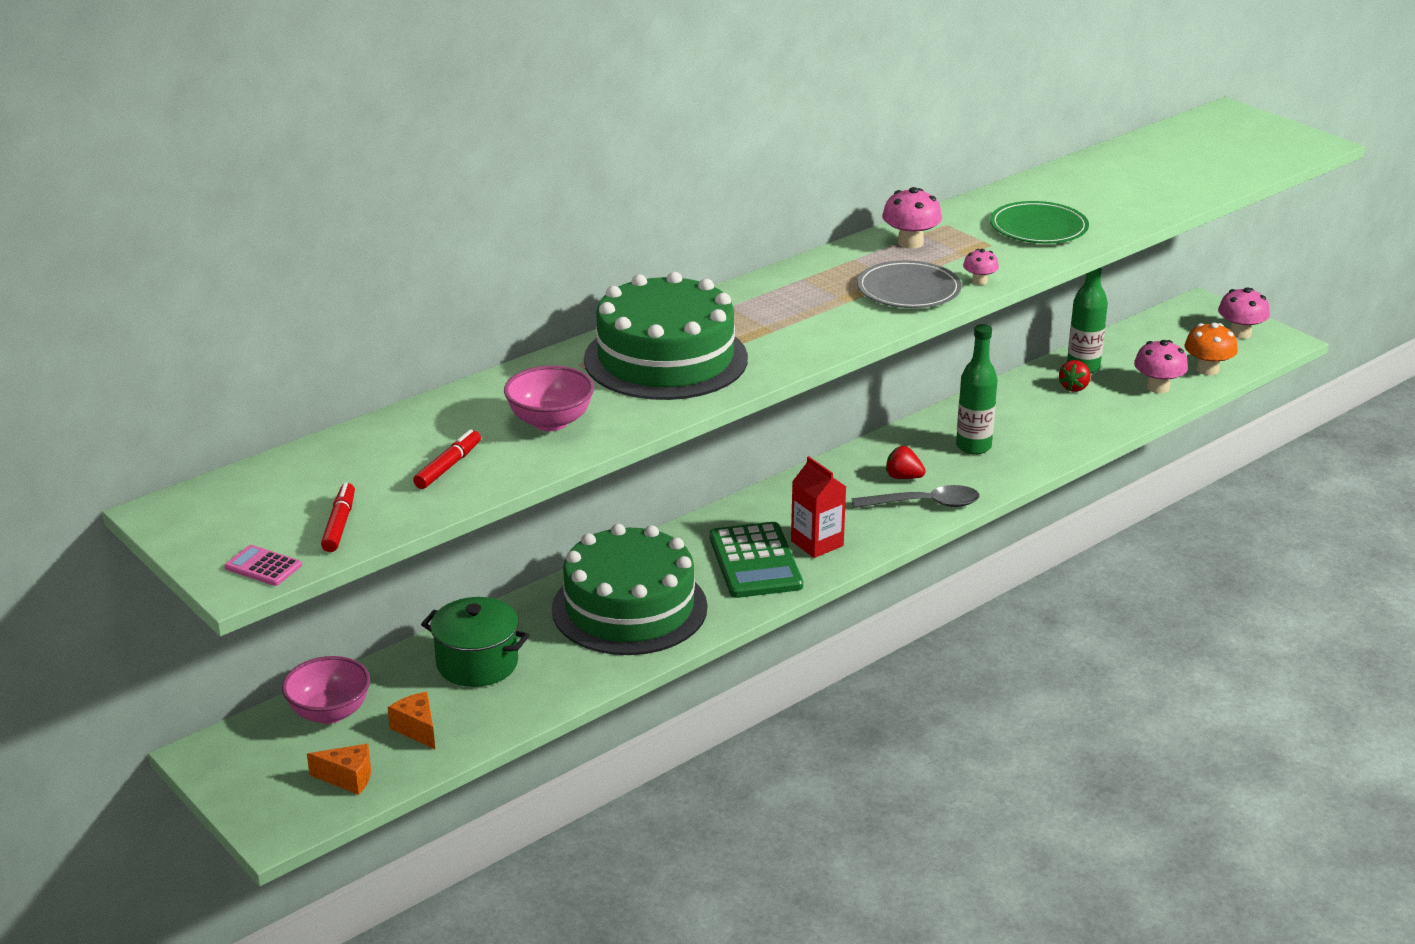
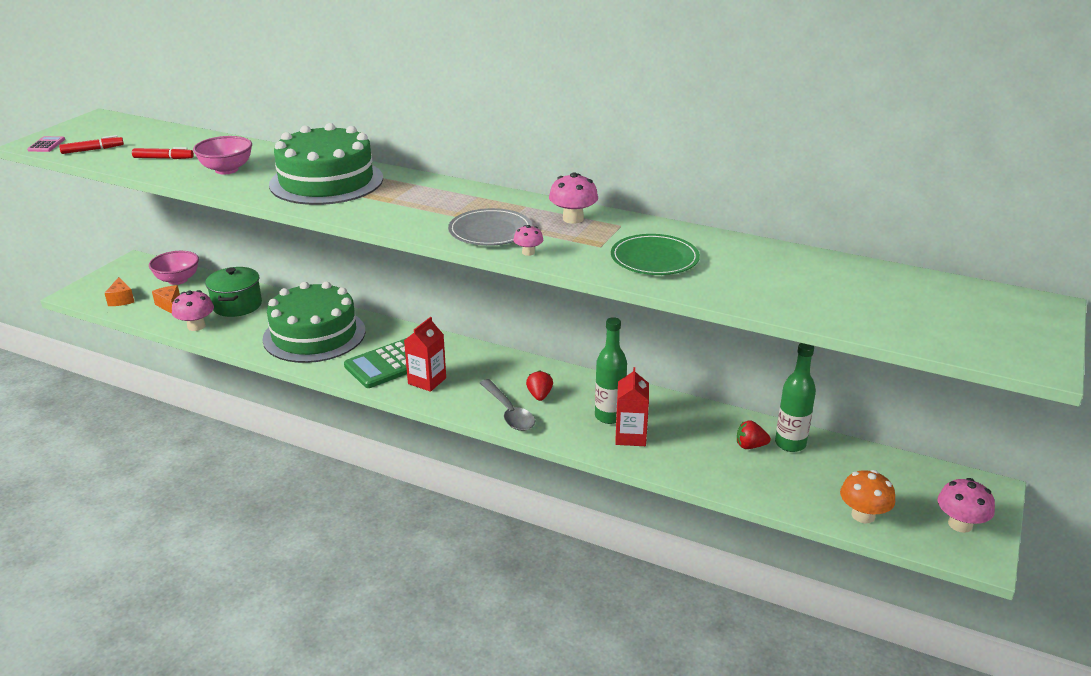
camera: 65 degrees right, 0 degrees up
orange cheese [388,692,435,749] -> orange cheese turned 60 degrees counterclockwise [152,285,180,314]
pink mushroom [1134,340,1188,393] -> pink mushroom moved to [172,290,214,331]
none -> red carton [615,367,649,446]

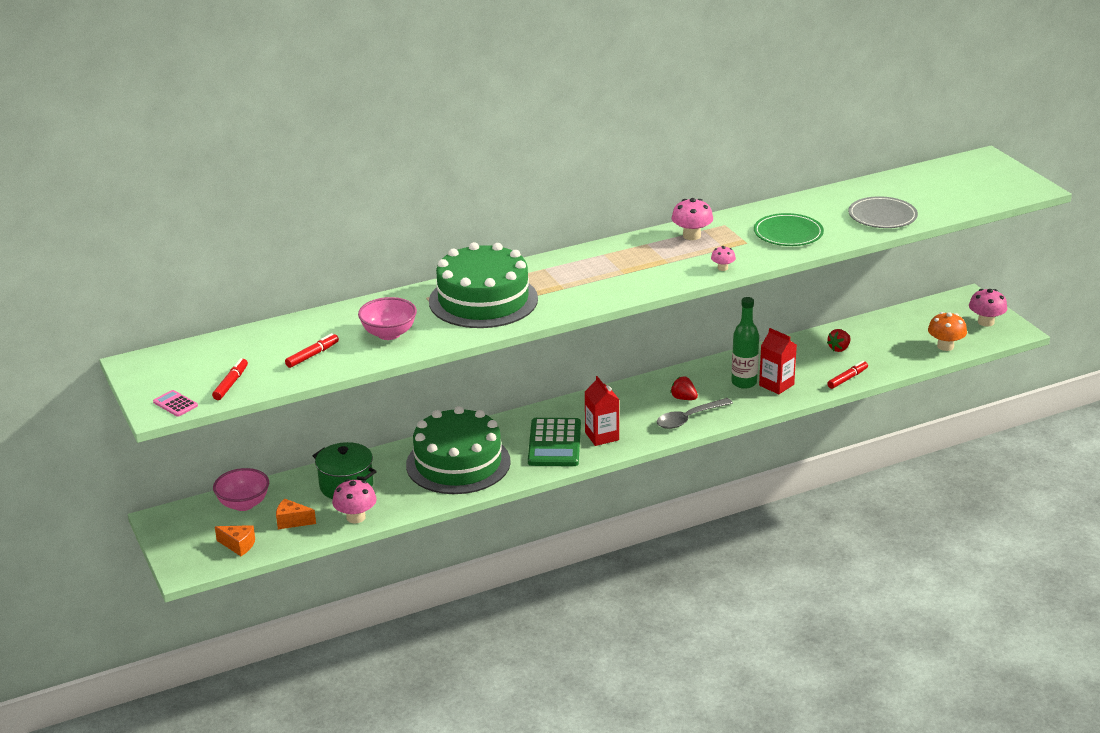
camera: 50 degrees left, 0 degrees up
grey plate [448,208,532,246] -> grey plate moved to [848,196,918,228]
grey spoon [480,379,535,431] -> grey spoon turned 135 degrees clockwise [657,398,733,429]
green bottle [775,343,816,452] -> none
none -> red marker [827,361,868,389]

